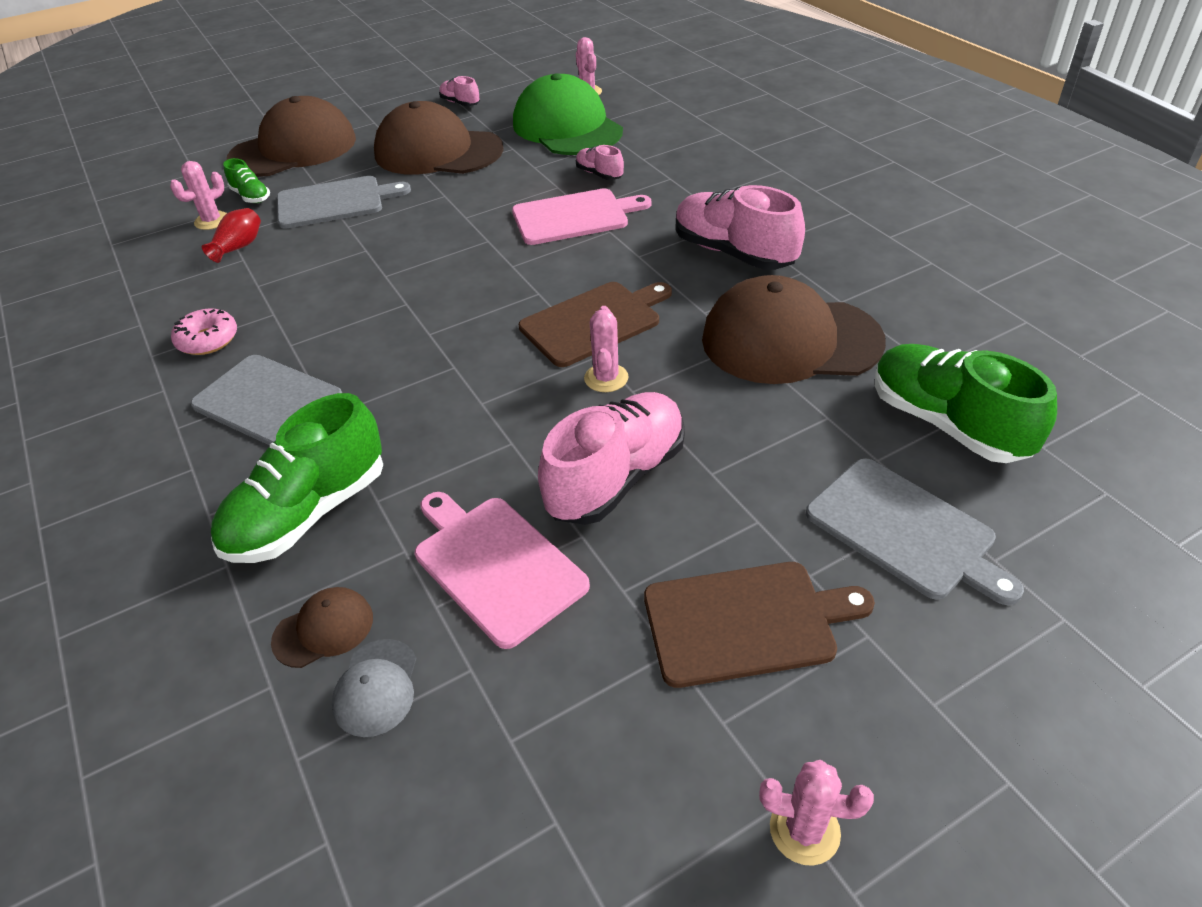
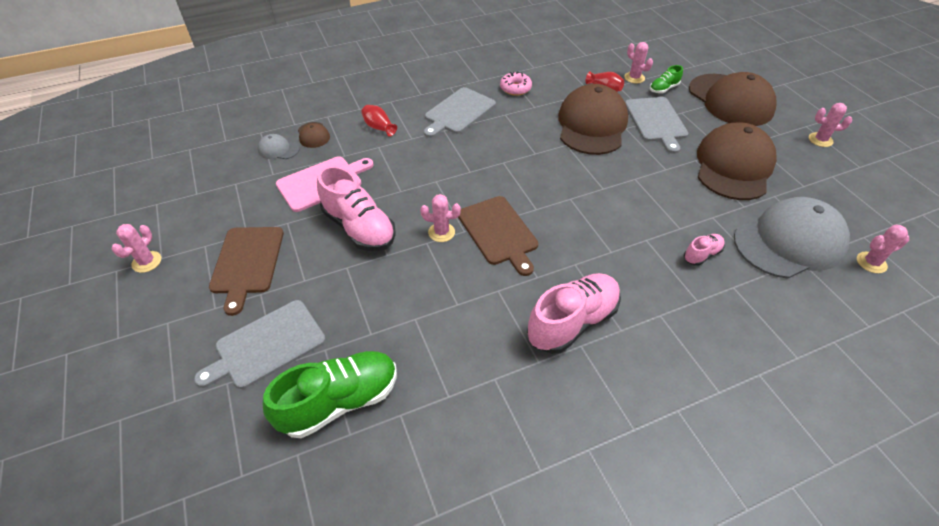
camera: 95 degrees right, 5 degrees up
green shoe [211,393,383,563] -> red vase [361,105,397,137]
pink shoe [439,76,480,106] -> none
pink cutting board [512,188,651,245] -> none
green cap [513,73,623,155] -> grey cap [734,197,850,278]
brown cap [702,275,886,384] -> brown cap moved to [558,84,628,155]
none -> pink cactus [809,103,852,147]

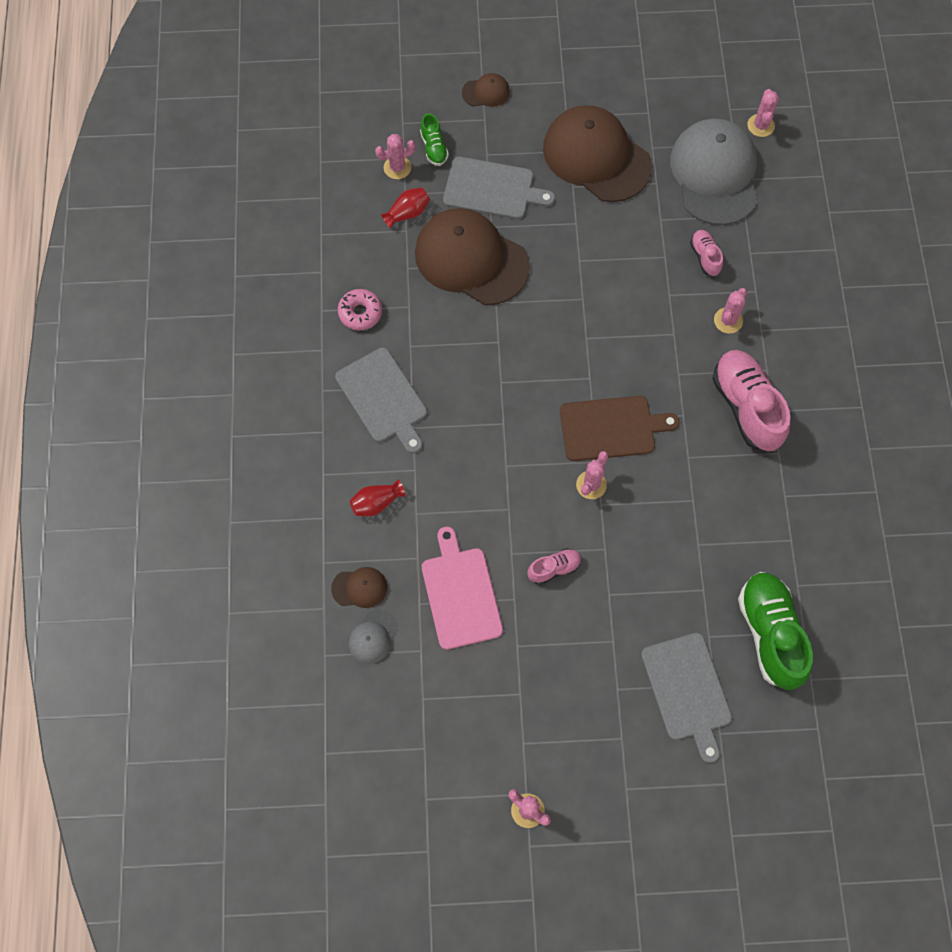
camera: 70 degrees left, 20 degrees up
brown cutting board [209,227,284,316] -> none
pink shoe [317,165,396,251] -> pink shoe [527,548,582,585], size x0.49
brown cap [689,72,777,126] -> brown cap [462,73,510,107], size x0.43
pink cactus [809,103,852,147] -> pink cactus moved to [714,288,747,334]

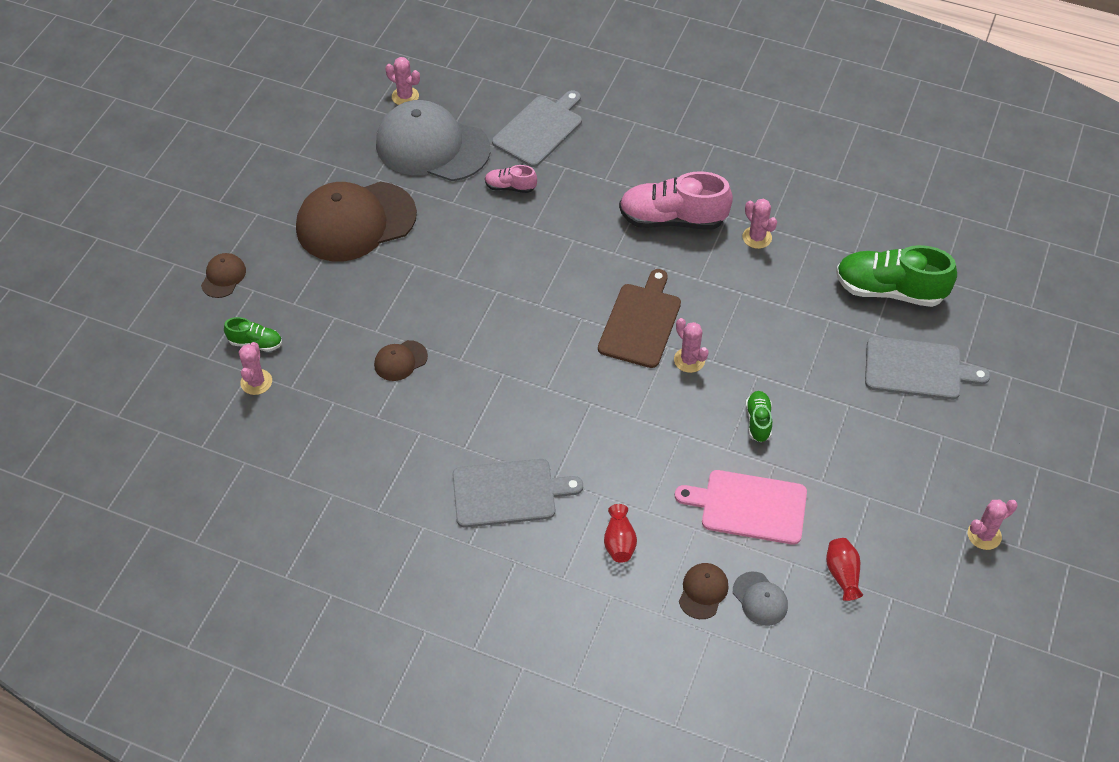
camera: 65 degrees left, 15 degrees down
pink donut [338,289,382,330] -> none
red vase [381,187,430,228] -> red vase moved to [826,538,863,601]
brown cap [415,208,530,305] -> brown cap [374,340,428,381], size x0.43
grey cutting board [443,157,555,219] -> grey cutting board moved to [492,90,582,167]
pink shoe [527,548,582,585] -> green shoe [746,391,772,442]
pink cactus [714,288,747,334] -> pink cactus moved to [743,199,777,249]

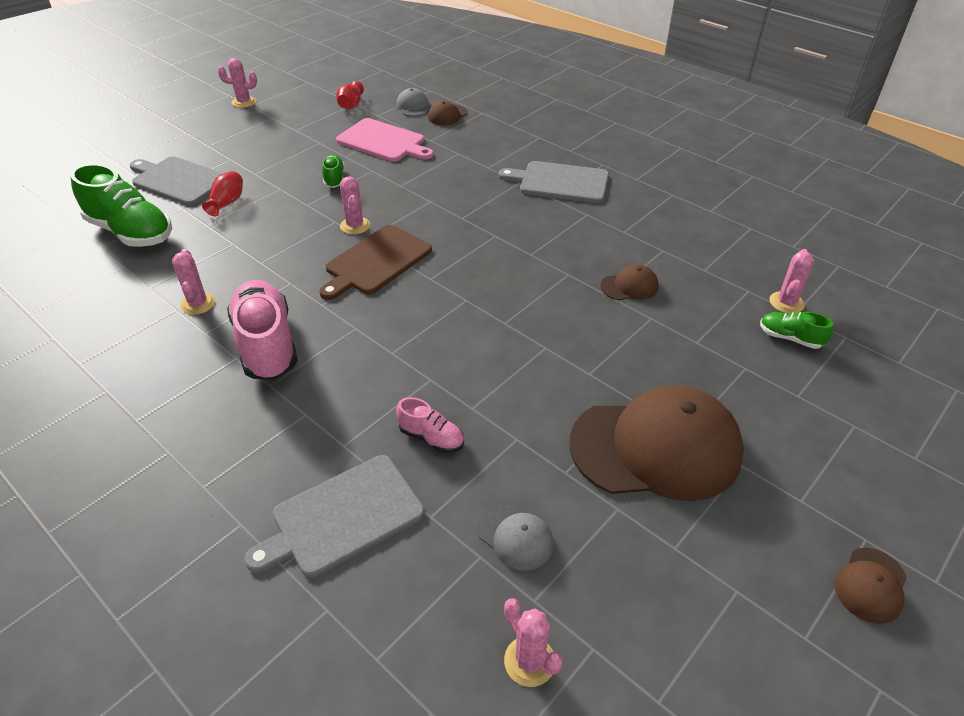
camera: 160 degrees left, 10 degrees down
brown cap [201,253,246,298] -> brown cap moved to [835,548,907,624]
grey cap [376,100,490,181] -> grey cap [478,505,553,571], size x0.43
red vase [604,504,637,563] -> red vase moved to [202,171,243,216]
pink shoe [619,171,733,230] -> pink shoe turned 135 degrees counterclockwise [227,280,298,380]
green shoe [746,391,772,442] -> green shoe turned 150 degrees clockwise [322,155,345,188]

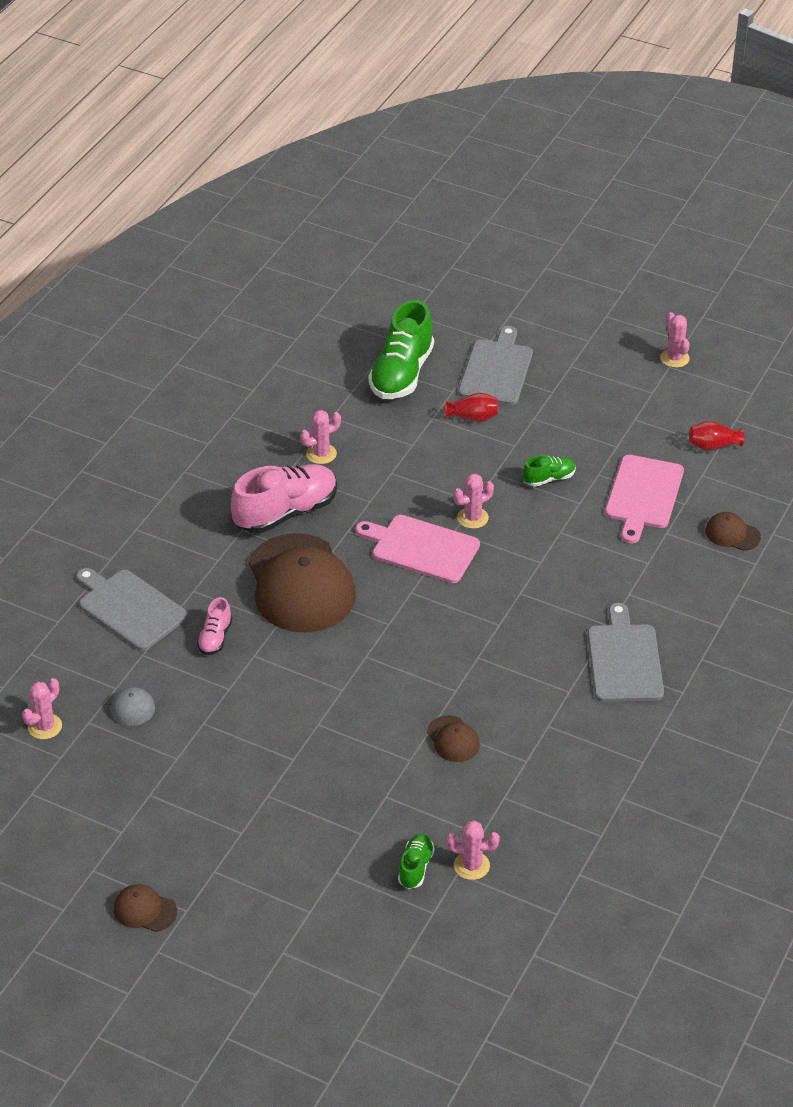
camera: 75 degrees right, 0 degrees up
brown cutting board [319,225,432,300] -> pink cutting board [355,515,480,583]
grey cap [397,88,429,117] -> none
brown cap [570,385,744,501] -> brown cap moved to [248,533,356,633]

